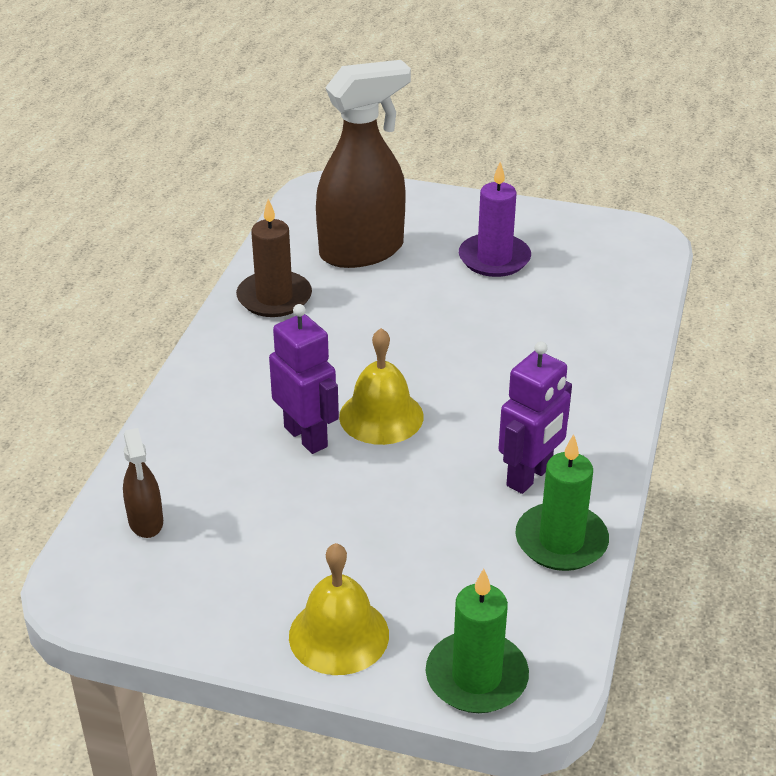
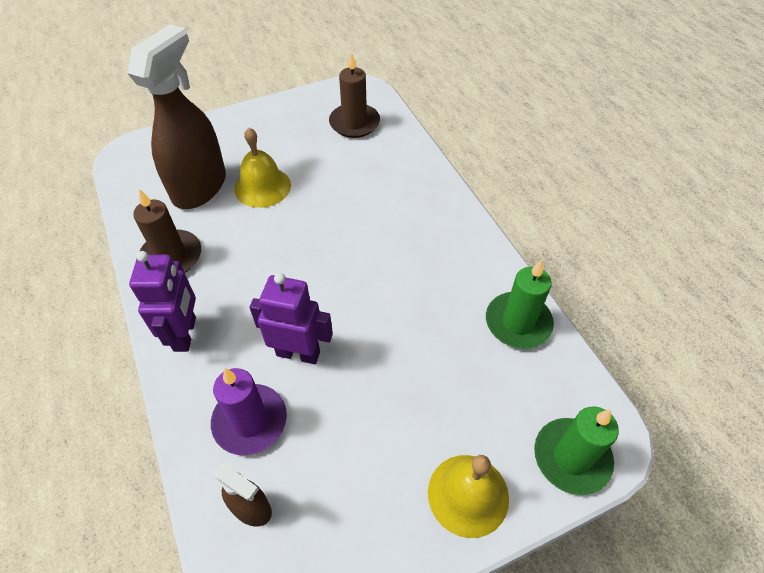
camera: 40 degrees left, 15 degrees up
yellow bell [339,328,424,445] -> yellow bell moved to [234,128,291,208]
purple candle [459,162,531,277] -> purple candle moved to [211,368,287,455]
purple robot [499,341,572,494] -> purple robot moved to [129,251,196,352]
none -> brown candle [329,52,380,138]

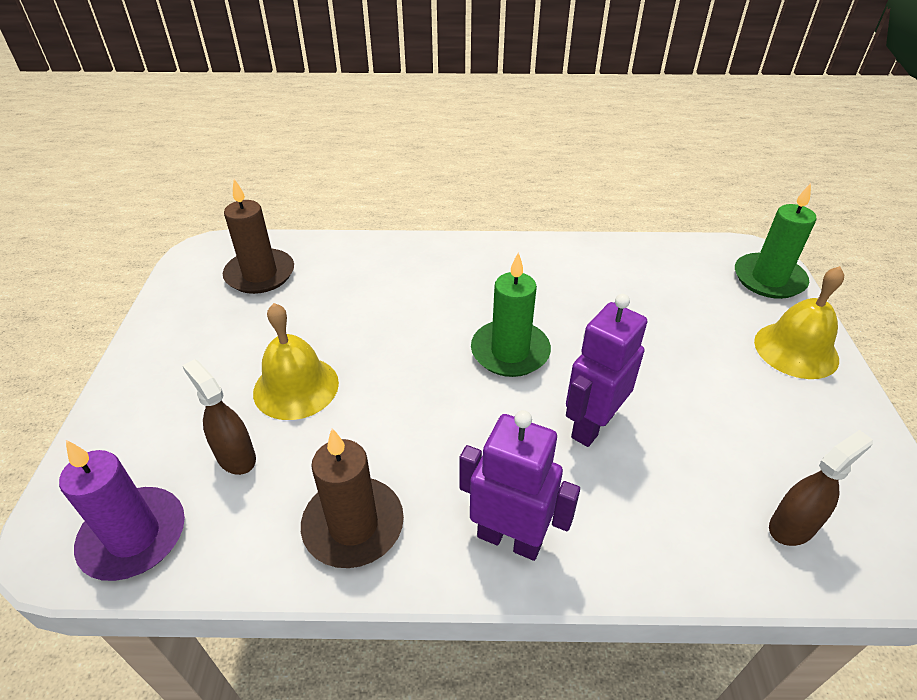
camera: 65 degrees left, 10 degrees down
brown spray bottle [127,24,226,209] -> brown spray bottle [182,359,256,475], size x0.46
purple candle [211,368,287,455] -> purple candle moved to [59,440,185,581]
green candle [486,259,554,349] -> green candle moved to [471,252,551,377]

